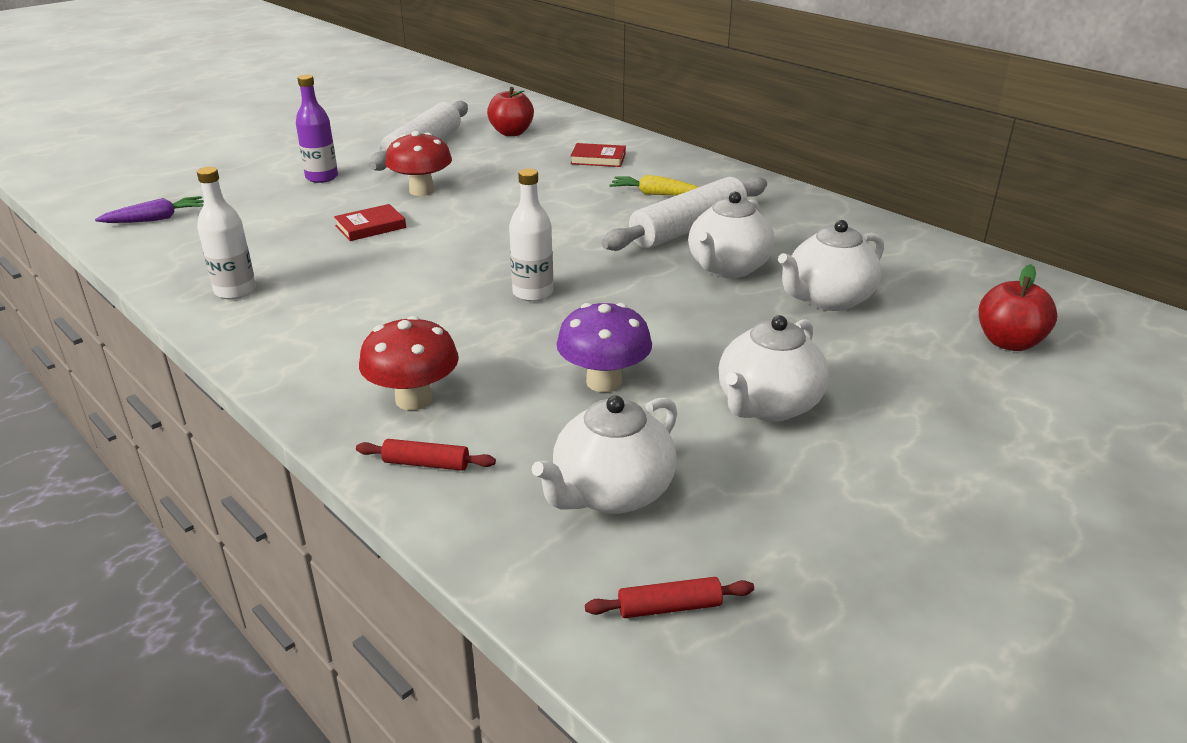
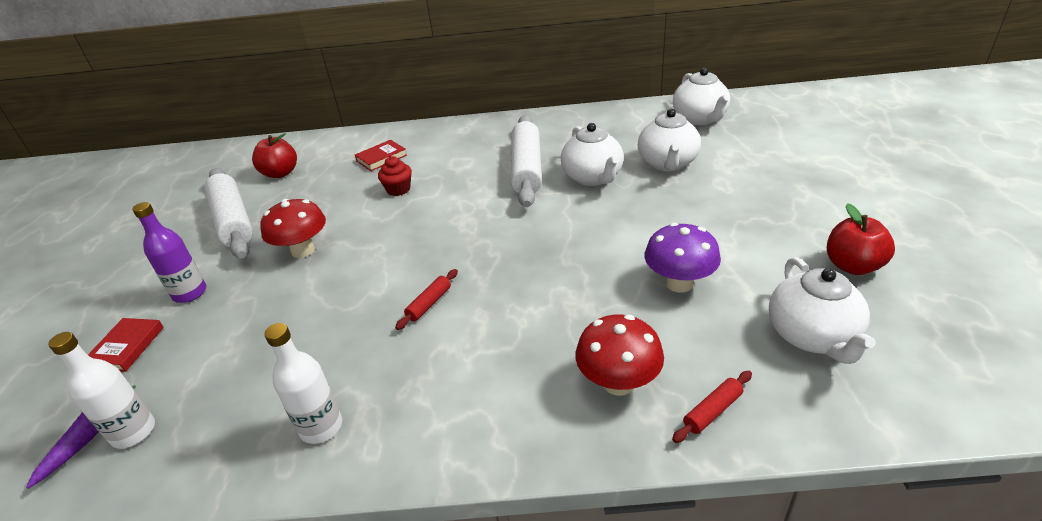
camera: 45 degrees left, 5 degrees up
red book [334,204,406,241] -> red book moved to [88,318,164,372]
white bottle [509,168,553,302] -> white bottle moved to [48,332,155,449]
red rolling pin [585,577,754,618] -> red rolling pin moved to [395,269,458,330]
yellow carrot [610,175,698,196] -> none
white teapot [719,315,829,422] -> white teapot moved to [673,68,730,125]
red apple [979,264,1057,351] -> red apple moved to [827,203,895,275]
none -> red cupcake [378,156,412,196]

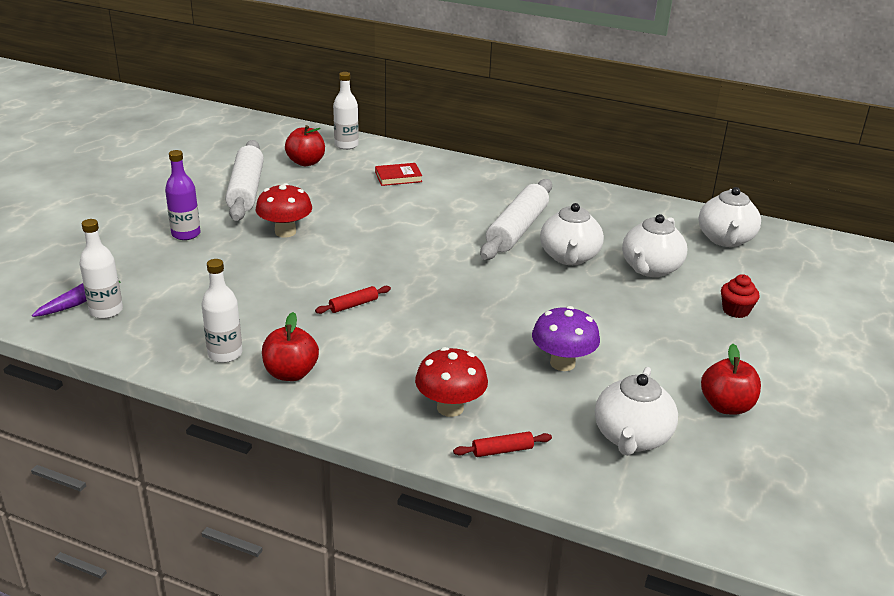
camera: 20 degrees right, 5 degrees down
red book [88,318,164,372] -> none
red cupcake [378,156,412,196] -> red cupcake moved to [721,274,759,318]
none -> red apple [262,312,319,381]
none -> white bottle [333,72,359,150]

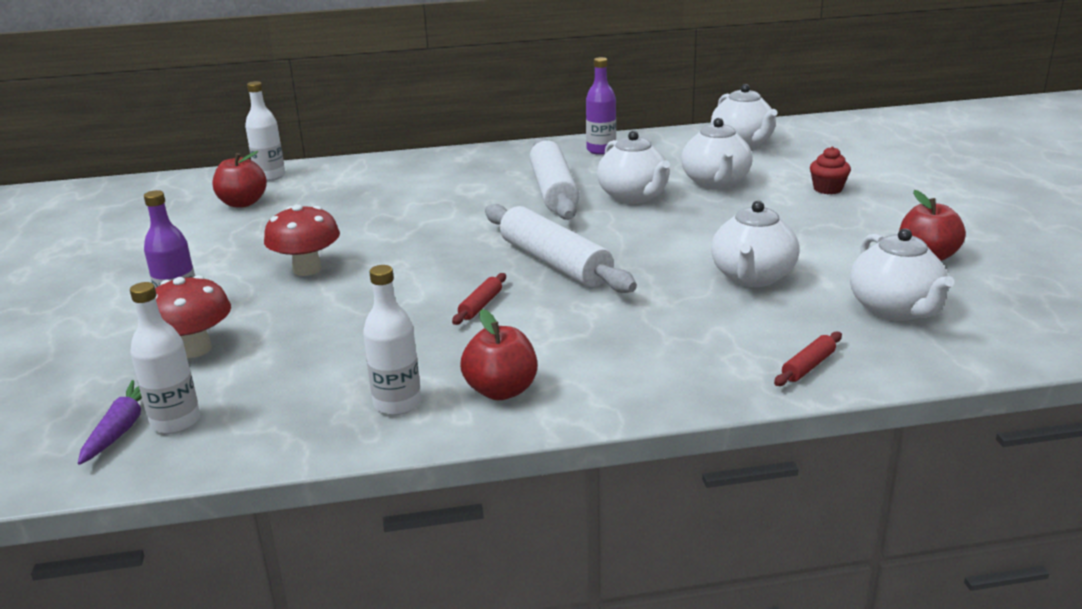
camera: 30 degrees left, 5 degrees down
white rolling pin [225,140,264,221] -> white rolling pin moved to [485,204,637,293]
red book [375,163,422,186] -> none
red mushroom [415,347,488,417] -> red mushroom moved to [155,275,231,358]
purple mushroom [532,306,600,371] -> white teapot [711,201,799,287]
none -> purple bottle [586,57,616,155]

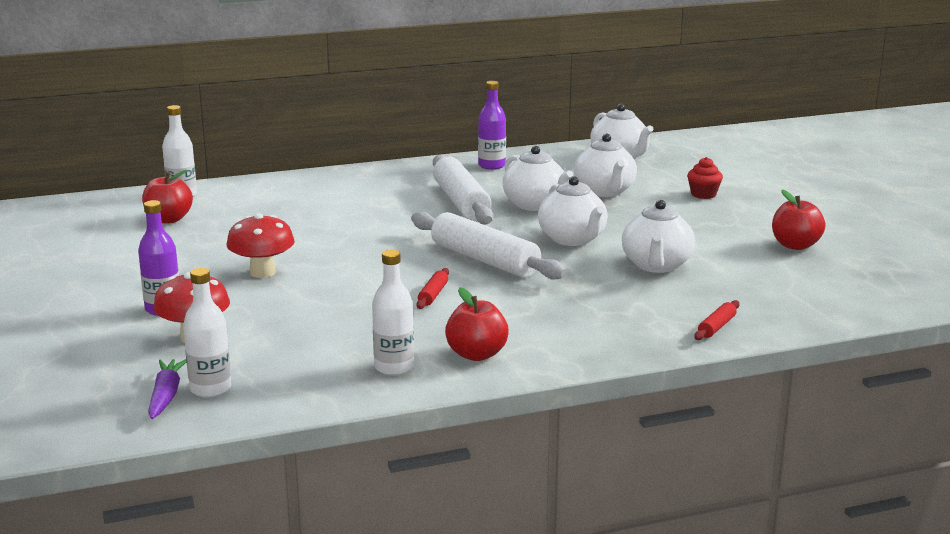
camera: 10 degrees left, 5 degrees down
white teapot [850,228,954,321] -> white teapot moved to [538,176,608,246]

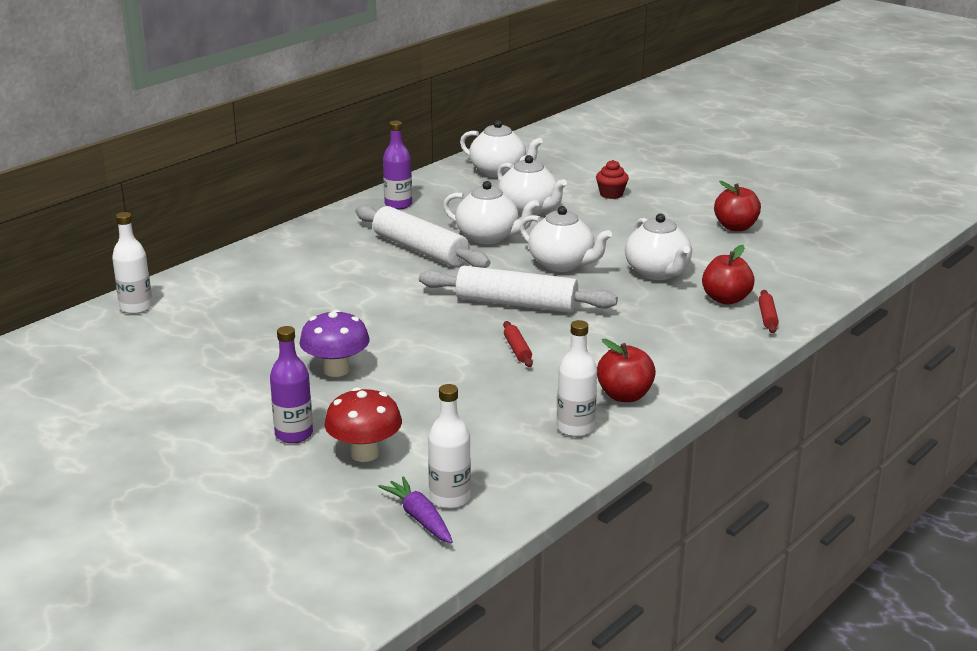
camera: 30 degrees left, 5 degrees up
red apple [142,170,193,223] -> red apple moved to [702,245,755,305]
red mushroom [227,213,295,278] -> purple mushroom [299,309,370,377]

